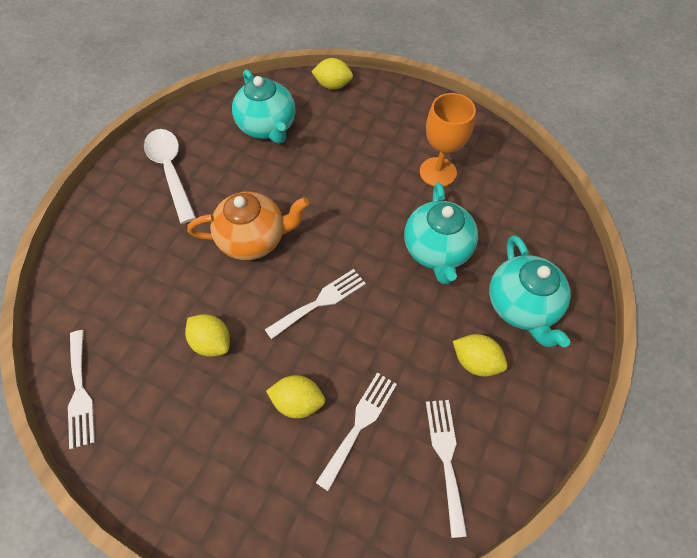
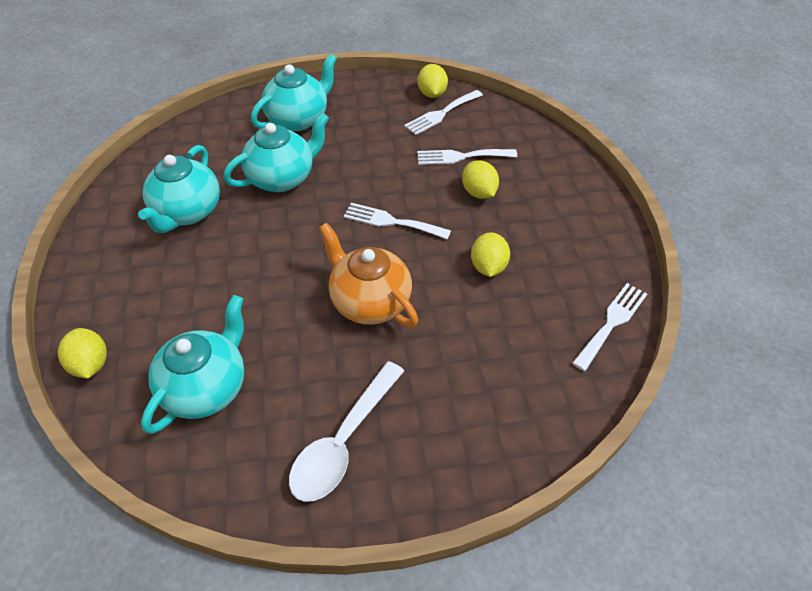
camera: 125 degrees left, 10 degrees down
orange goblet [420,93,476,187] -> turquoise teapot [138,145,220,233]
yellow lemon [453,334,508,376] -> yellow lemon moved to [417,64,448,98]

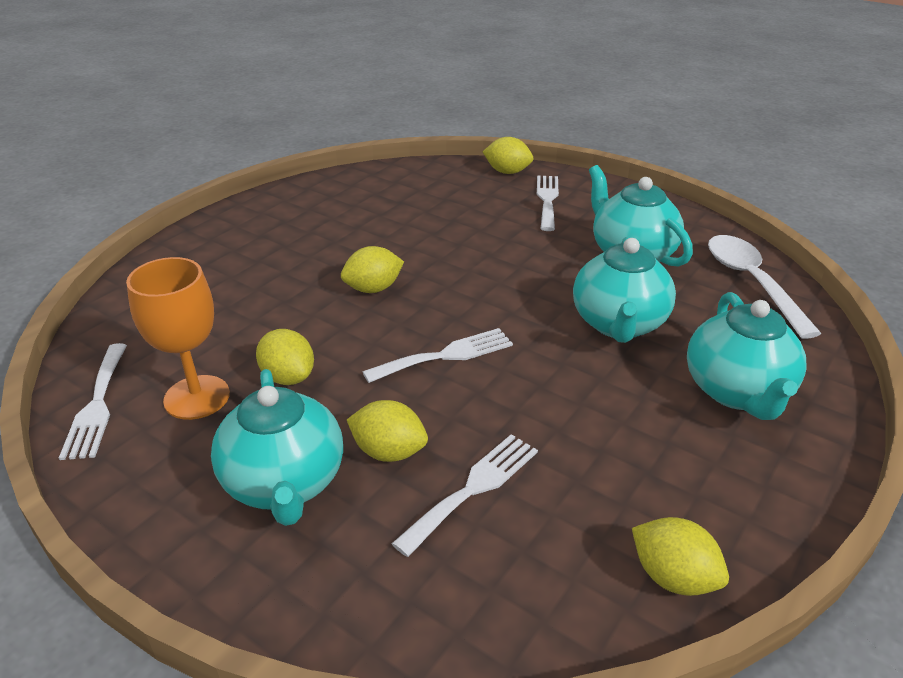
camera: 135 degrees right, 15 degrees down
turquoise teapot [141,295,244,434] -> turquoise teapot moved to [211,369,343,526]
white spoon [289,361,404,502] -> white spoon moved to [708,235,822,339]
orange teapot [319,223,418,327] -> yellow lemon [341,246,404,293]
white fork [404,90,483,135] -> white fork moved to [537,175,559,231]
none -> orange goblet [126,257,230,420]

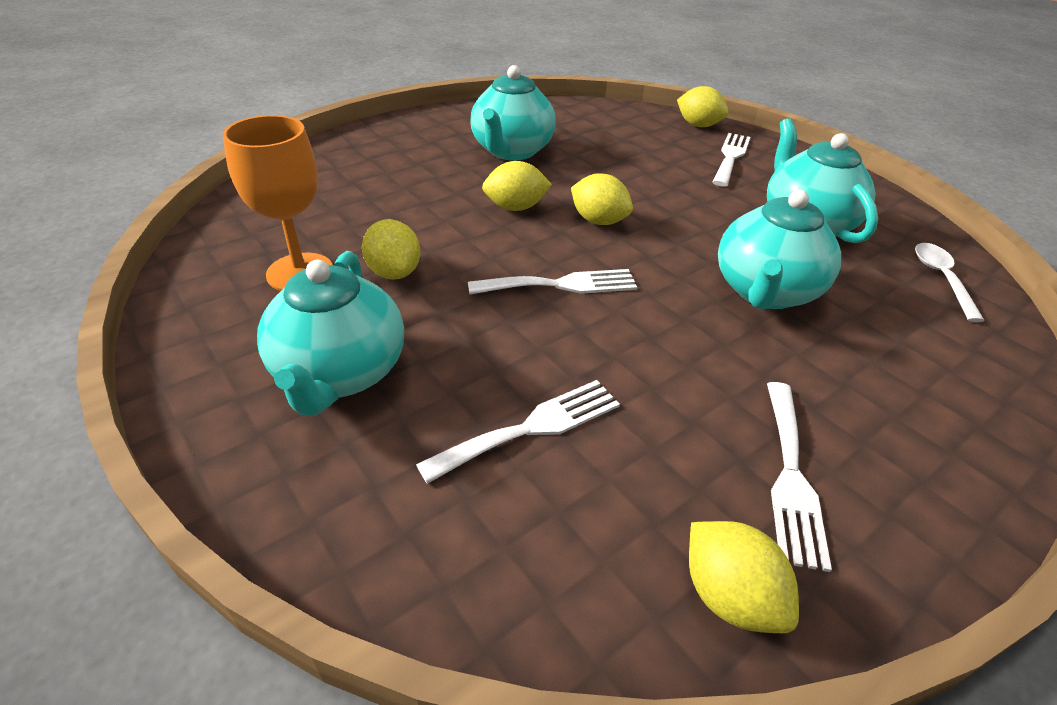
camera: 15 degrees right, 5 degrees up
white fork [59,343,127,460] -> white fork moved to [767,382,832,572]
yellow lemon [347,400,428,462] -> yellow lemon moved to [571,173,633,225]
turquoise teapot [687,292,806,420] -> turquoise teapot moved to [470,65,556,161]
white spoon [708,235,822,339] -> white spoon [915,243,985,322], size x0.61

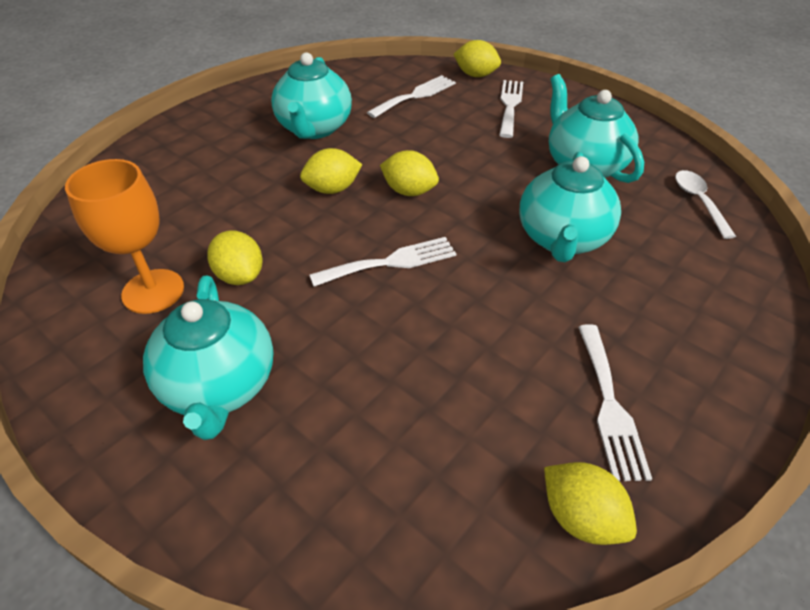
camera: 10 degrees left, 5 degrees up
white fork [416,380,620,484] -> white fork moved to [367,75,456,118]

